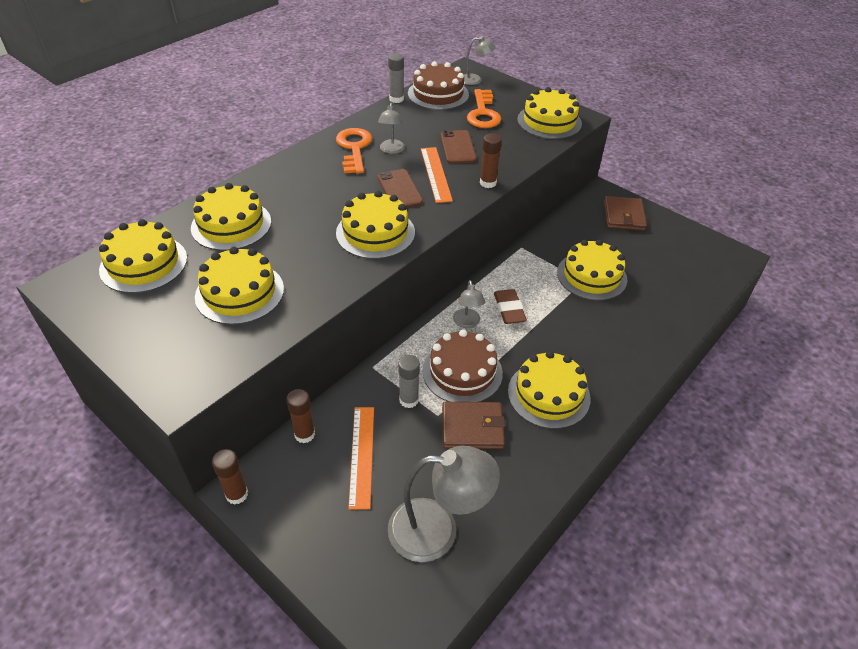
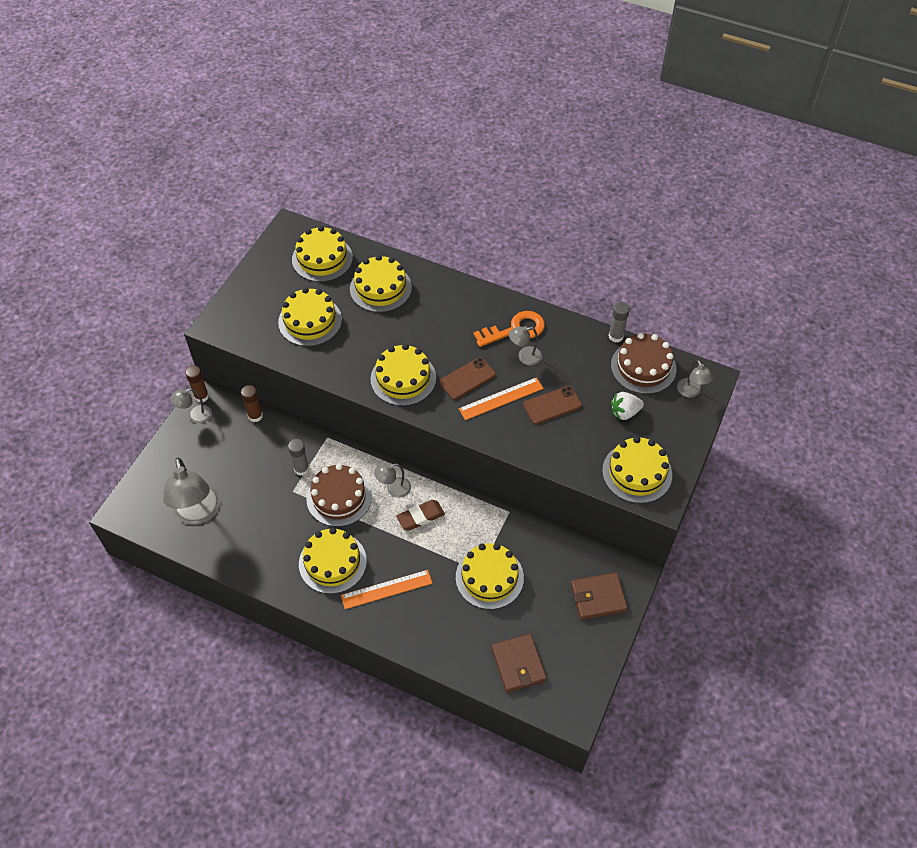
camera: 75 degrees right, 10 degrees up
orange ruler [348,407,374,510] -> orange ruler moved to [341,570,432,609]
brown wallet [442,402,506,449] -> brown wallet moved to [491,634,547,693]
orange key [467,89,501,128] -> white strawberry [611,392,644,420]
brown glue stick [480,133,502,188] -> none
none -> grey lamp [170,389,212,424]

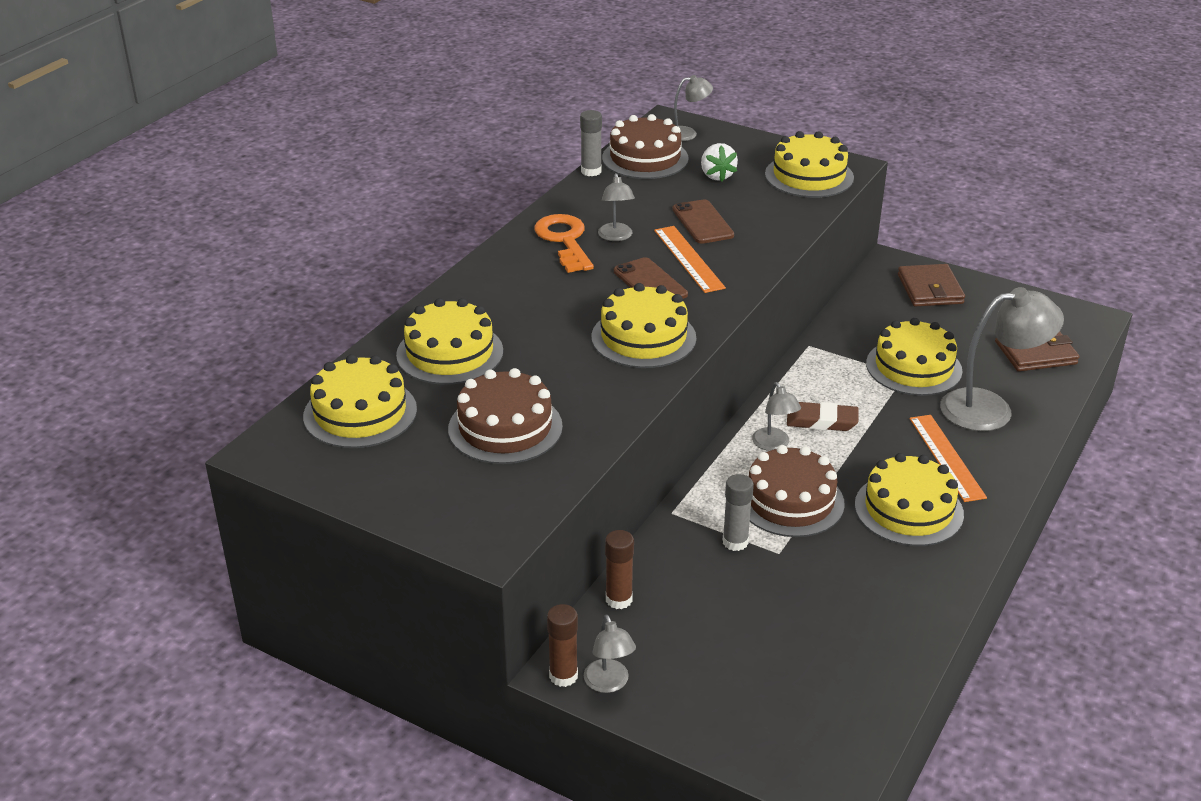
camera: 85 degrees left, 20 degrees down
grey lamp [163,457,220,525] -> grey lamp moved to [940,287,1064,431]
yellow cake [278,287,342,346] -> brown cake [448,368,563,464]
brown eraser [396,500,445,531] -> brown eraser turned 60 degrees counterclockwise [787,402,858,431]

